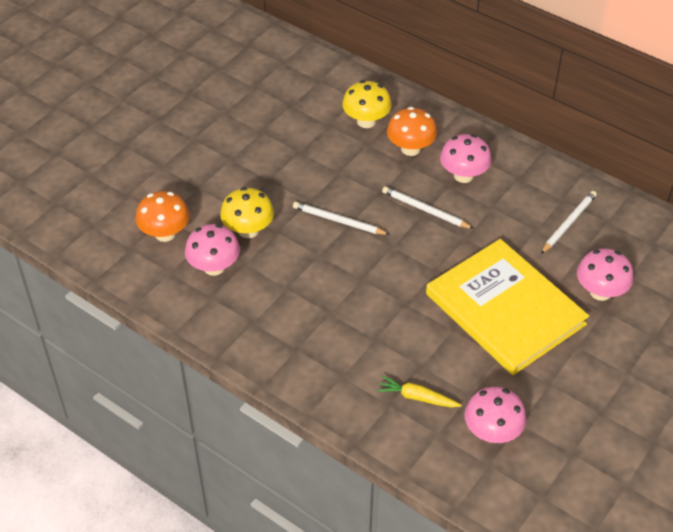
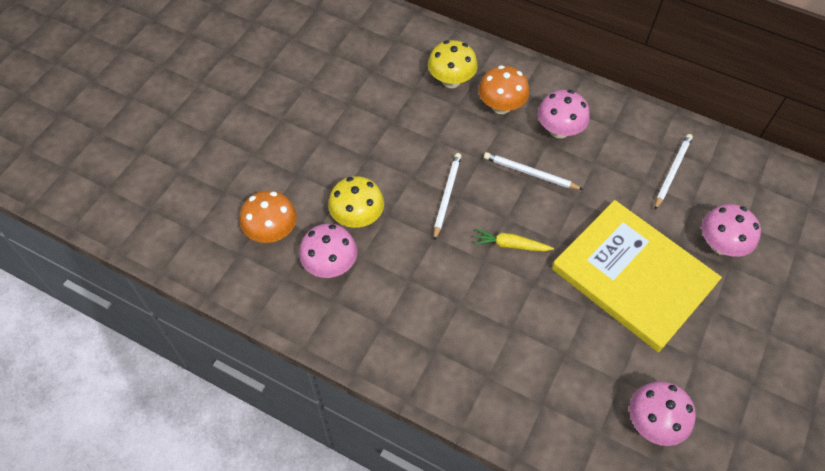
camera: 10 degrees left, 10 degrees up
white pencil [293,202,390,235] -> white pencil turned 90 degrees clockwise [434,153,462,241]
yellow carrot [377,376,462,408] -> yellow carrot moved to [473,229,554,252]

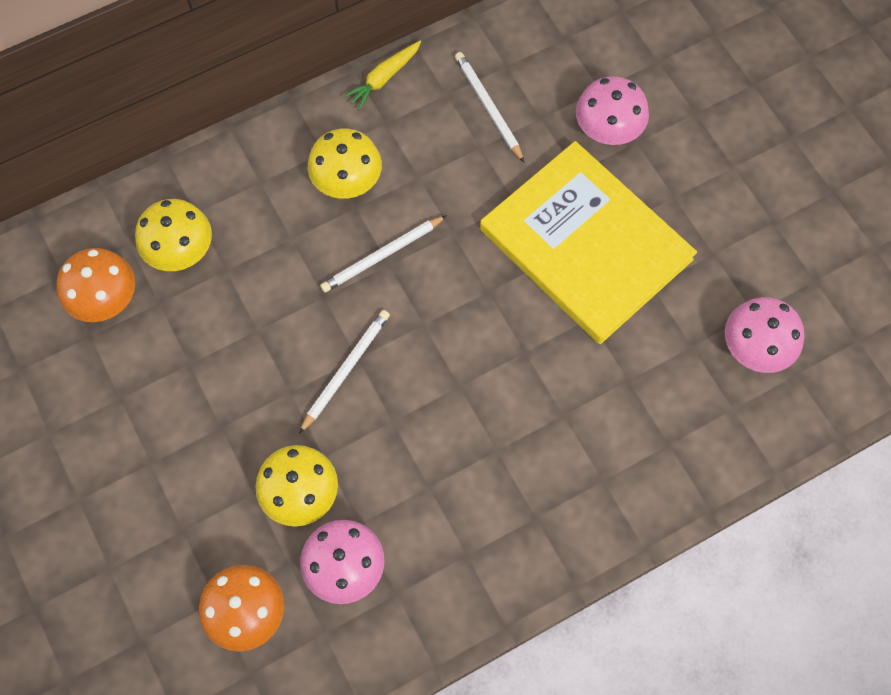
camera: 55 degrees left, 10 degrees up
white pencil [434,153,462,241] -> white pencil turned 75 degrees clockwise [299,310,390,434]
yellow carrot [473,229,554,252] -> yellow carrot moved to [343,40,421,111]
orange mushroom [478,65,529,114] -> orange mushroom moved to [57,248,135,322]
pink mushroom [538,90,590,139] -> yellow mushroom [308,128,382,199]
yellow book [552,200,722,352] -> yellow book turned 60 degrees clockwise [480,141,697,344]

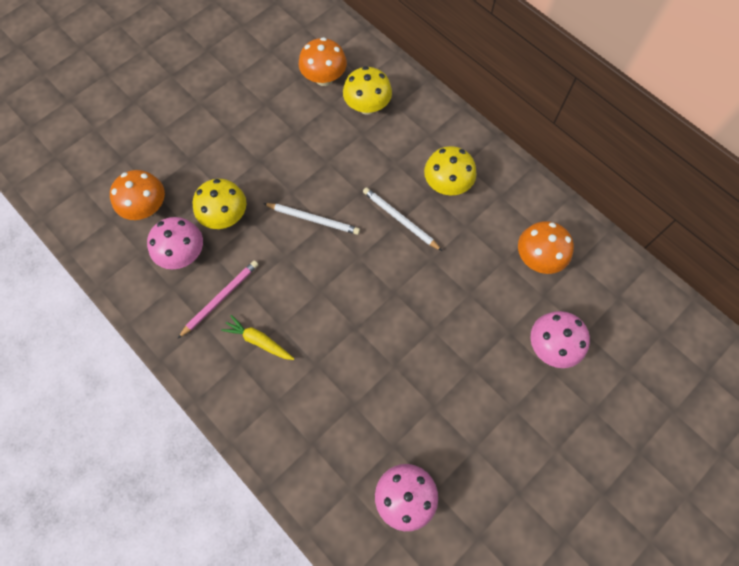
camera: 75 degrees right, 0 degrees up
yellow carrot [343,40,421,111] -> yellow carrot moved to [221,315,294,360]
white pencil [455,52,524,162] -> orange mushroom [518,221,574,274]
yellow book [480,141,697,344] -> none
none -> pink pencil [178,260,259,338]

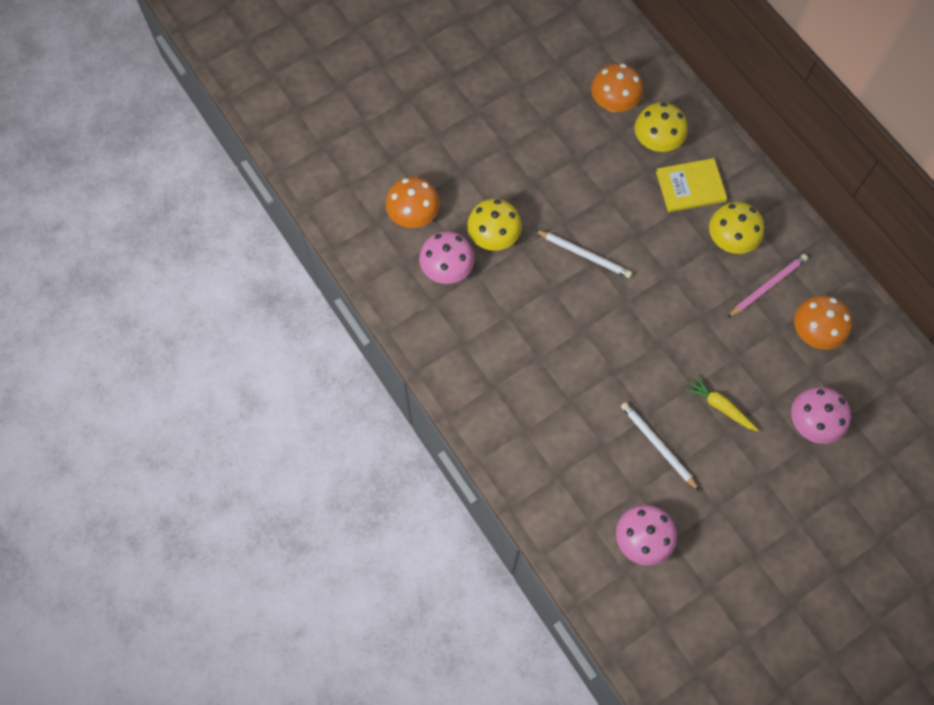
camera: 10 degrees right, 0 degrees up
pink pencil [178,260,259,338] -> pink pencil moved to [727,254,808,318]
yellow carrot [221,315,294,360] -> yellow carrot moved to [685,376,759,431]
white pencil [363,187,442,251] -> white pencil moved to [621,402,699,491]
none -> yellow book [656,158,727,212]

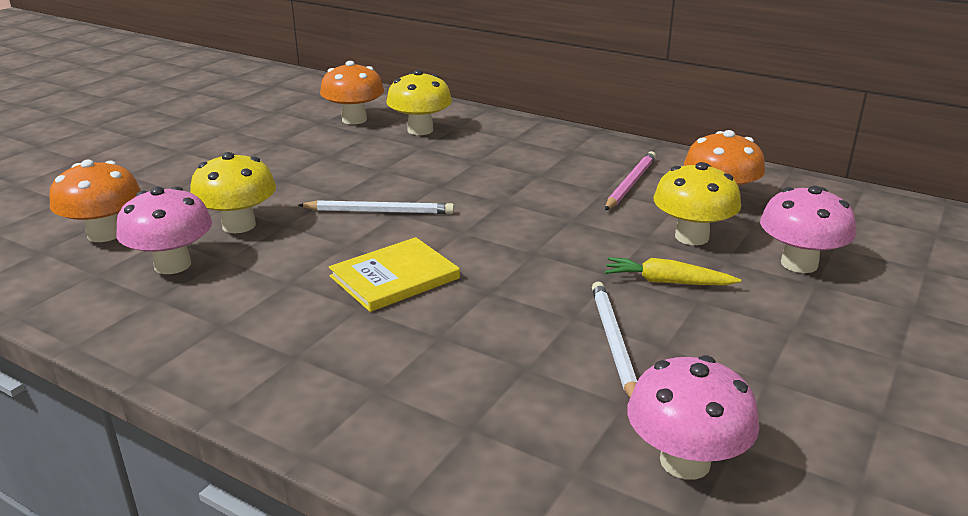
camera: 25 degrees left, 40 degrees down
white pencil [621,402,699,491] -> white pencil turned 60 degrees clockwise [592,282,637,398]
yellow book [656,158,727,212] -> yellow book moved to [329,237,460,312]
yellow mushroom [709,202,764,254] -> yellow mushroom moved to [654,162,741,245]

